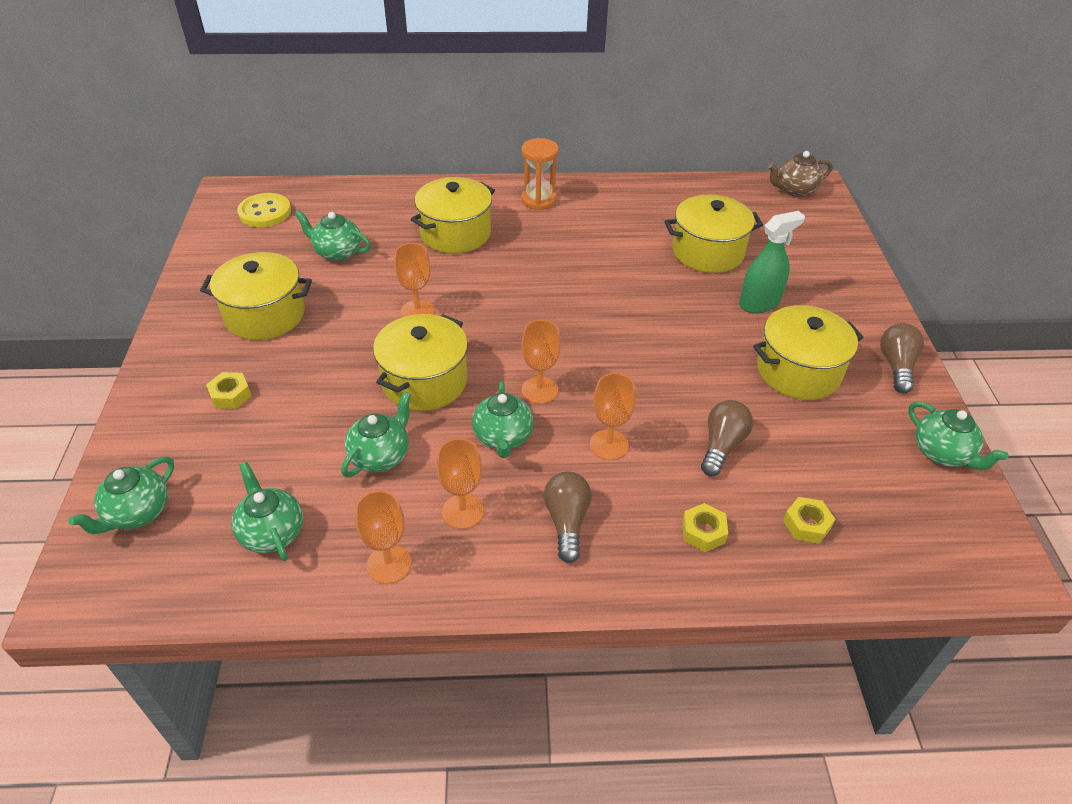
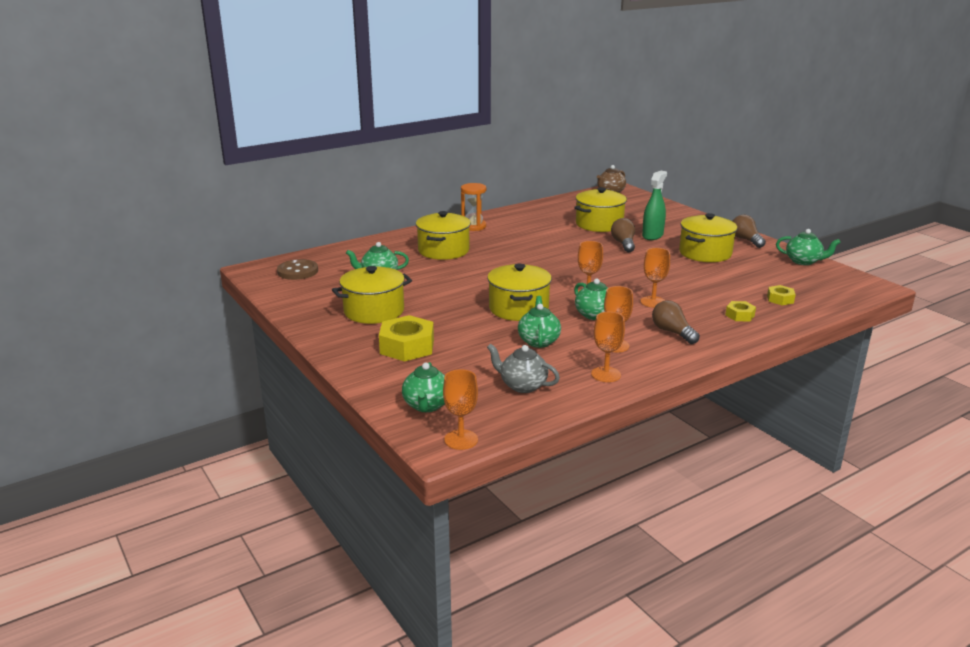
camera: 30 degrees left, 20 degrees down
yellow nut [206,372,251,409] -> yellow nut [379,315,434,362], size x1.91
green teapot [231,462,303,561] -> grey teapot [487,344,560,393]
yellow button [237,193,291,227] -> brown button [277,259,318,280]
orange goblet [394,243,435,317] -> orange goblet moved to [443,369,478,450]
brown light bulb [701,400,753,476] -> brown light bulb moved to [611,218,635,252]

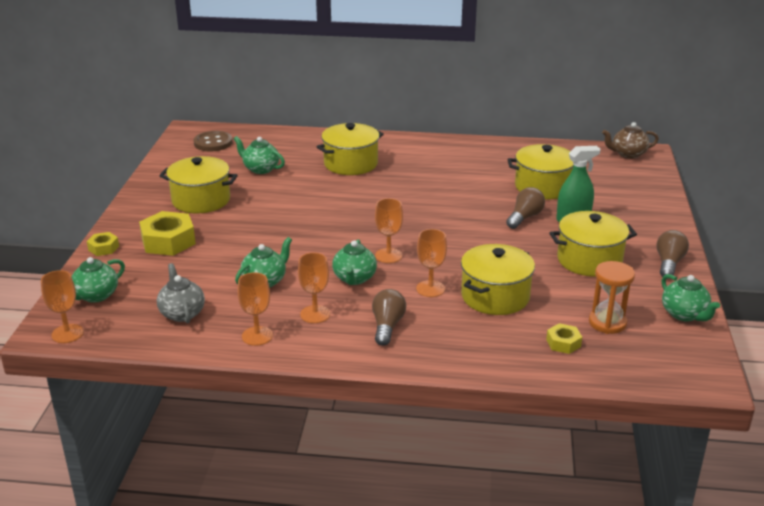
camera: 40 degrees right, 5 degrees up
orange hourglass [461,183,486,231] -> orange hourglass moved to [589,261,635,334]
yellow pot [487,264,552,321] -> yellow pot moved to [461,244,535,315]
yellow nut [725,301,756,322] -> yellow nut moved to [87,232,119,256]

